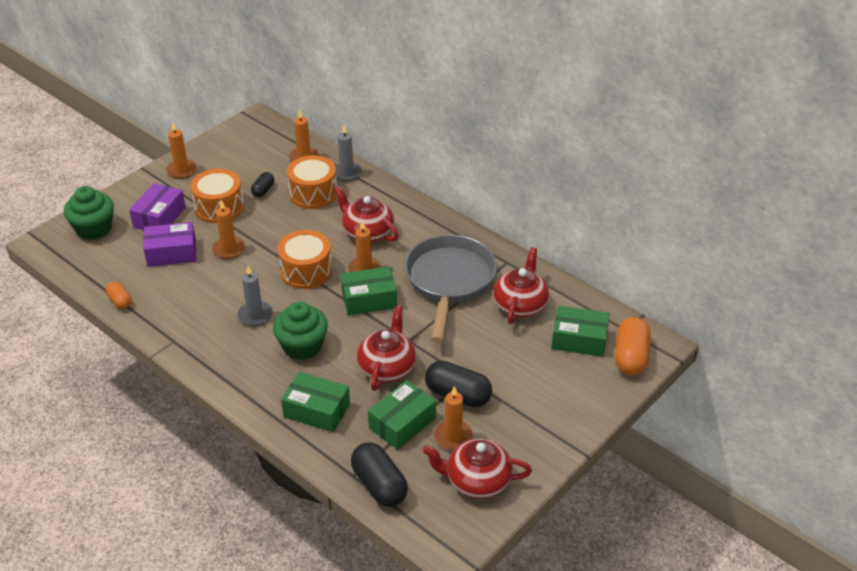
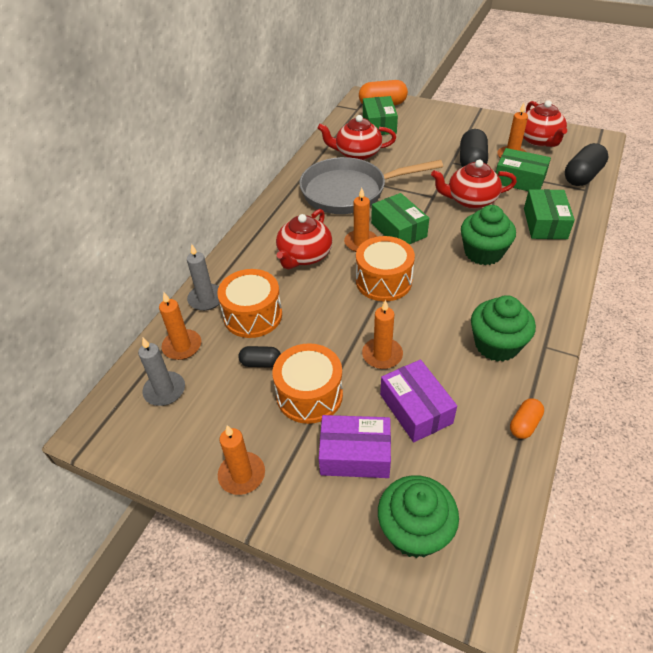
camera: 105 degrees left, 5 degrees up
grey candle [238,266,273,326] -> grey candle moved to [138,338,185,406]
none -> green cupcake [471,295,536,362]

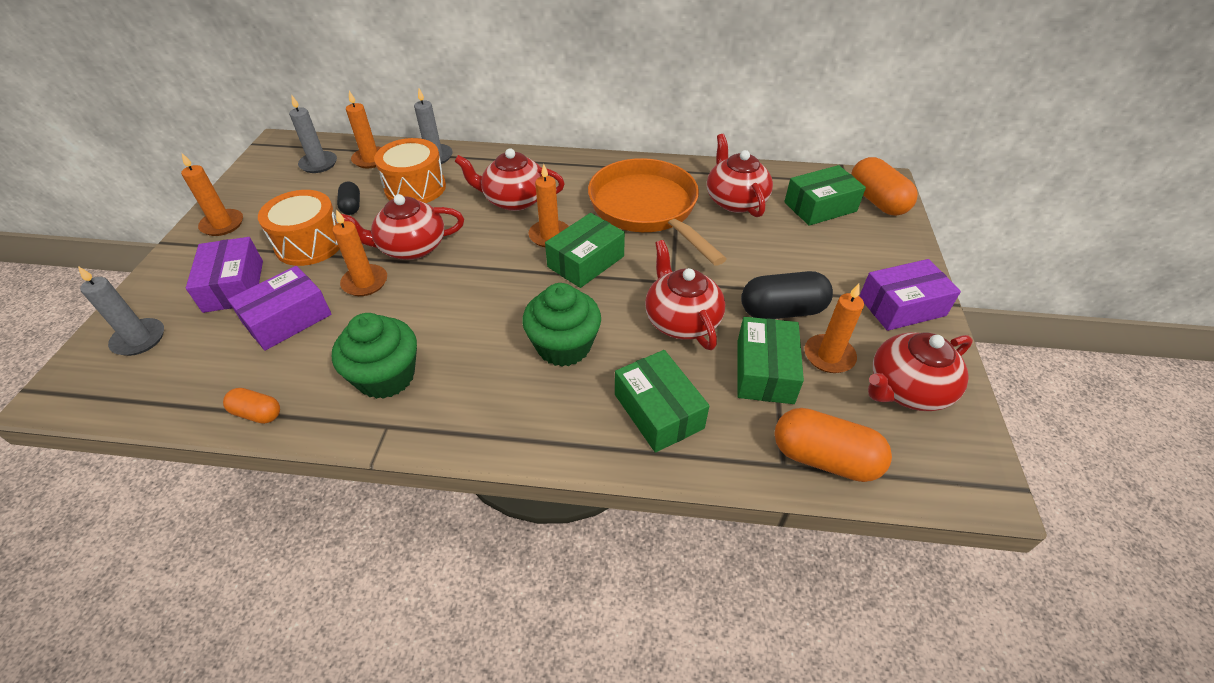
camera: 70 degrees right, 0 degrees up
grey pan [299,157,443,214] -> orange pan [588,158,727,266]
orange drum [356,236,415,301] -> none
green cupcake [378,475,459,558] -> grey candle [78,266,164,356]
green box [524,189,575,239] -> green box turned 75 degrees clockwise [615,350,709,453]
black capsule [565,143,609,186] -> orange capsule [774,408,892,482]
none -> red teapot [336,194,464,260]
none -> purple box [859,259,961,331]

